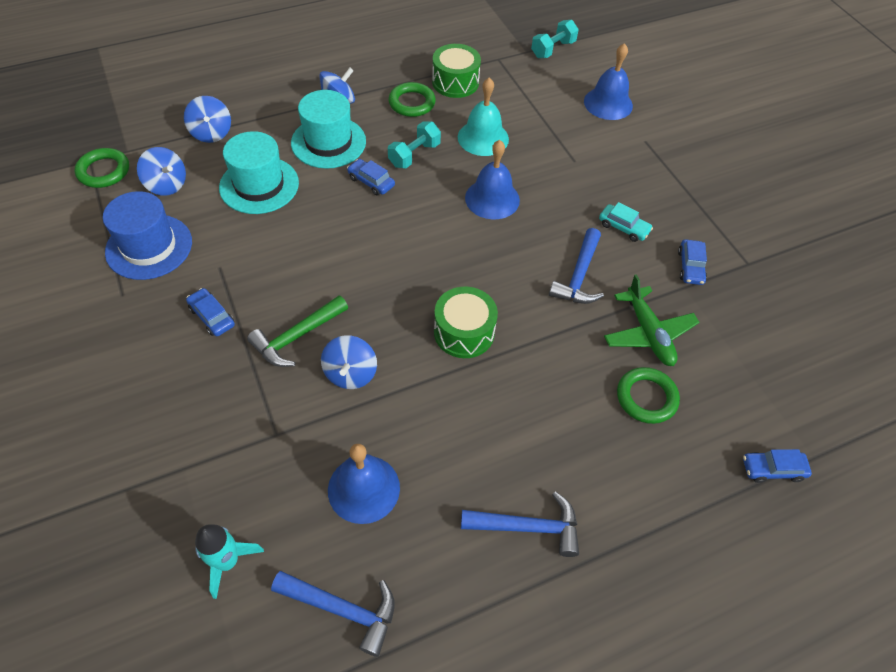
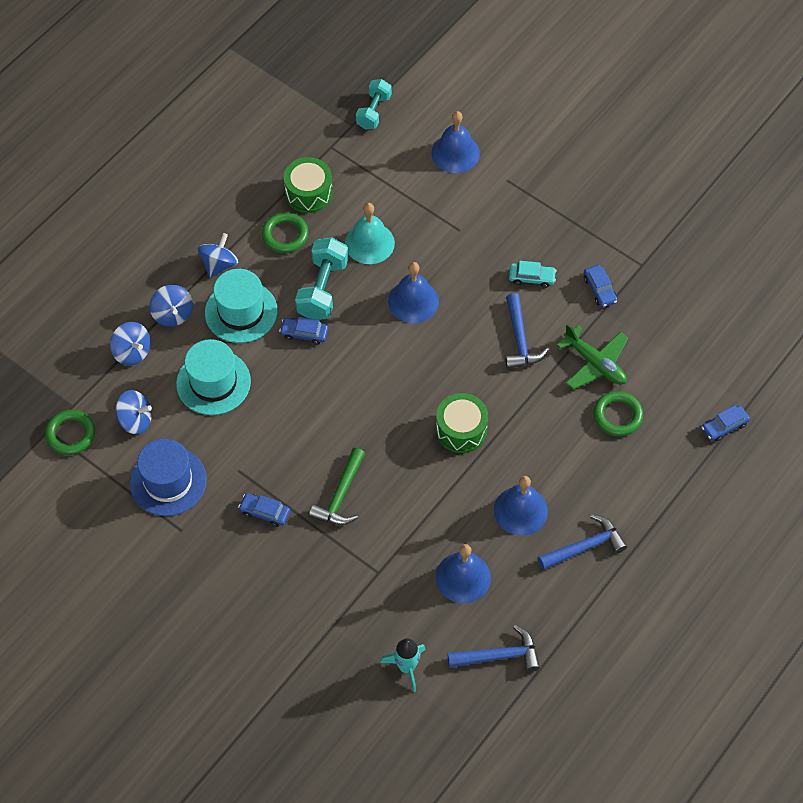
camera: 25 degrees left, 5 degrees up
blue spinning top [321,335,377,389] -> blue spinning top moved to [150,285,193,327]
turquoise dumbbell [388,122,441,168] -> turquoise dumbbell [295,237,348,320], size x1.50
none -> blue bell [494,476,548,536]

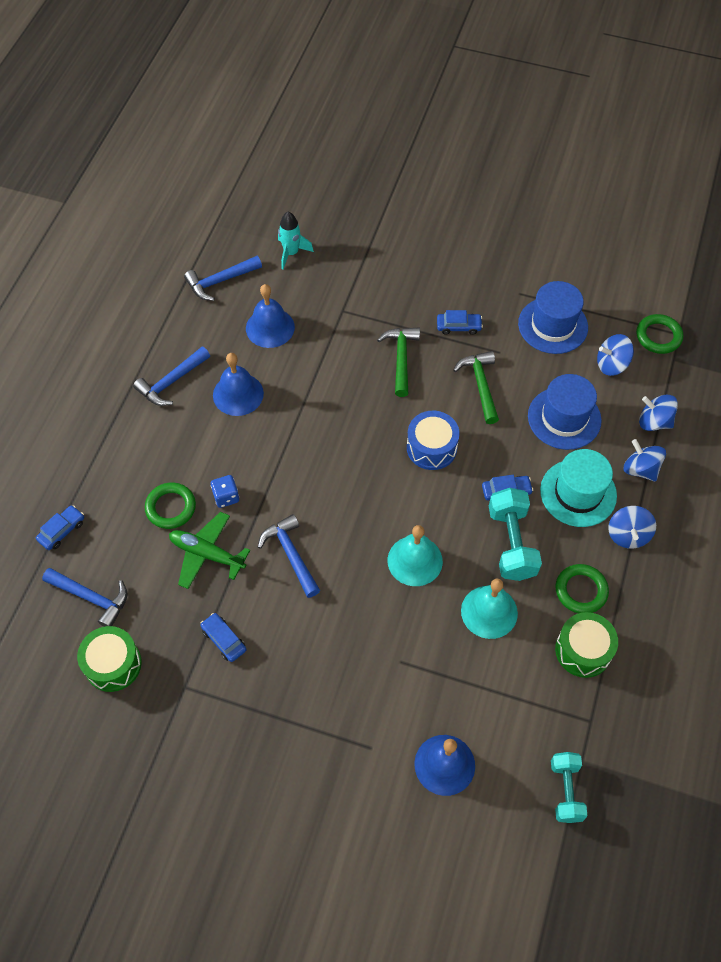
camera: 160 degrees right, 0 degrees up
turquoise hat [176,339,251,415] -> blue hat [528,374,602,450]
blue bell [388,262,439,323] -> turquoise bell [388,525,443,586]
green drum [436,393,488,453] -> green drum moved to [77,626,142,692]
turquoise car [509,261,556,288] -> none
none -> blue hammer [42,568,128,627]
none -> blue dice [211,475,239,508]
none -> blue drum [407,411,460,470]
none -> green hammer [453,351,499,424]

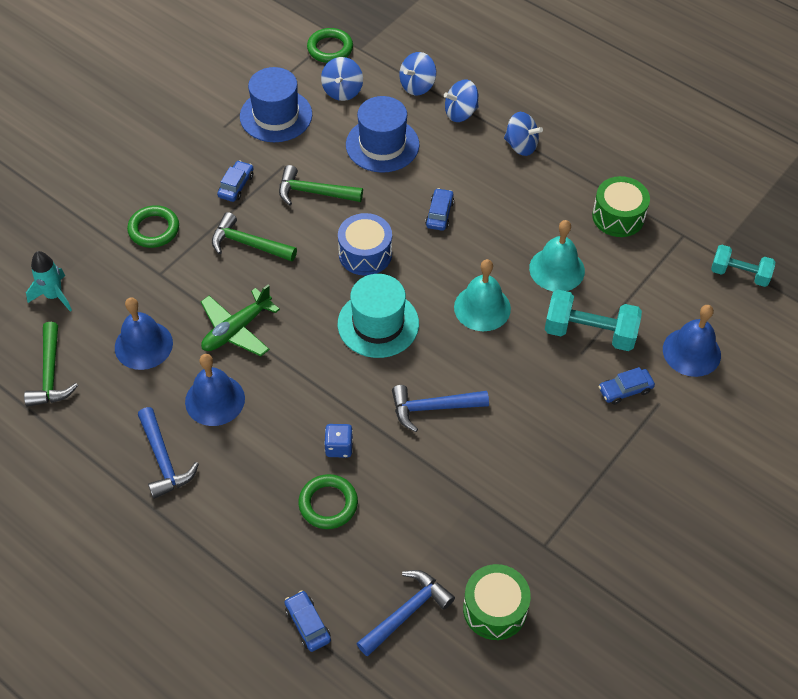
camera: 70 degrees left, 5 degrees down
green plane [169,512,250,589] -> green plane moved to [201,285,280,356]
blue hammer [184,256,262,301] -> green hammer [24,322,78,407]
blue car [200,613,246,662] -> blue car moved to [598,367,655,405]
turquoise dumbbell [489,488,542,581] -> turquoise dumbbell moved to [545,290,642,351]
turquoise hat [540,449,617,527] -> turquoise hat moved to [338,274,419,358]
green ring [556,564,609,613] -> green ring moved to [127,205,179,248]

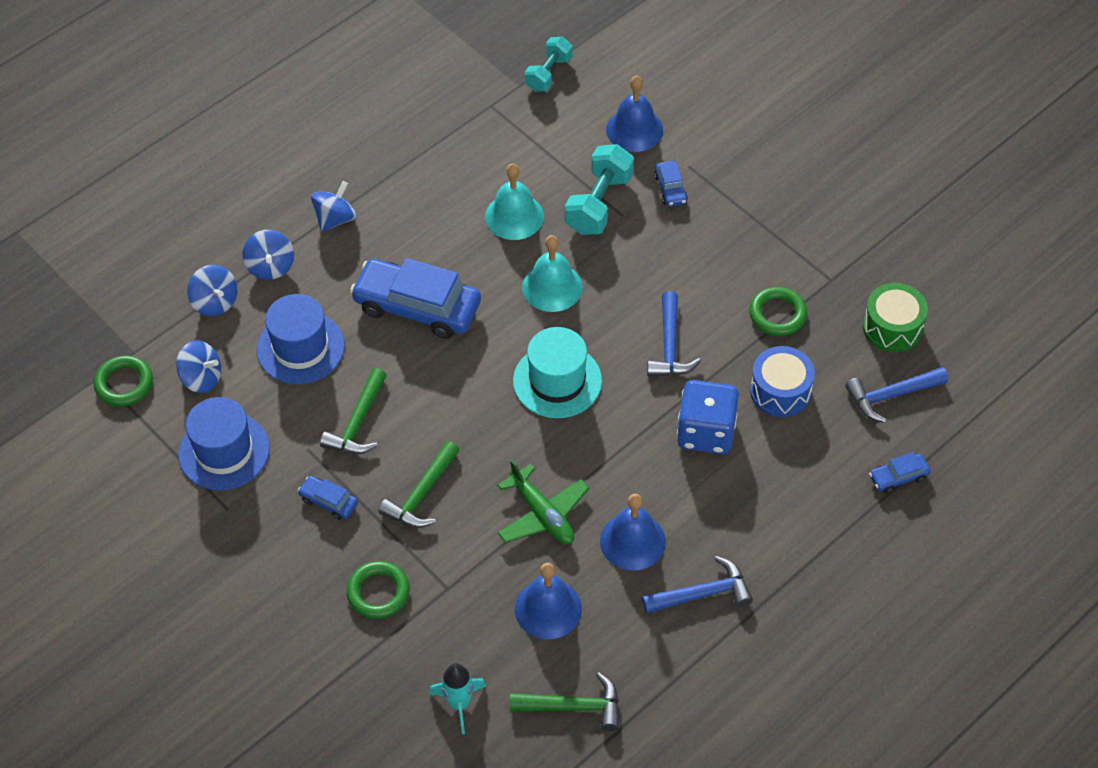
camera: 80 degrees left, 0 degrees up
green ring [298,474,358,529] -> green ring moved to [749,287,807,336]
blue dice [324,424,353,458] -> blue dice [677,380,739,454], size x1.98
blue drum [338,213,392,276] -> blue drum moved to [750,346,815,417]
blue hammer [356,570,455,656] -> blue hammer turned 75 degrees counterclockwise [845,367,948,423]
blue car [425,188,454,231] -> blue car [350,258,481,339], size x2.24
green drum [592,176,650,237] -> none

